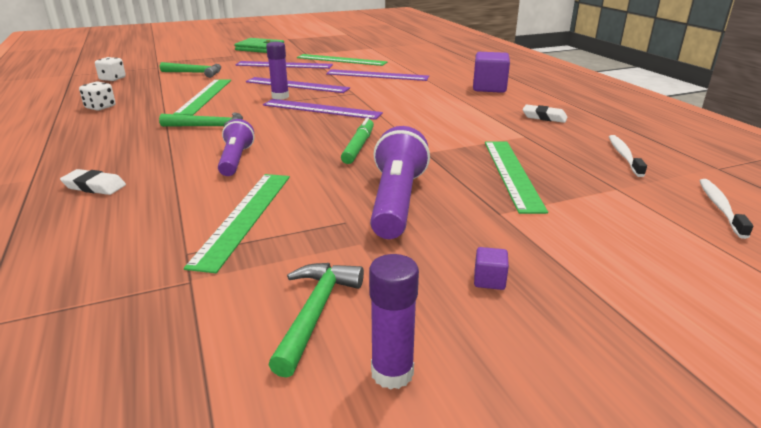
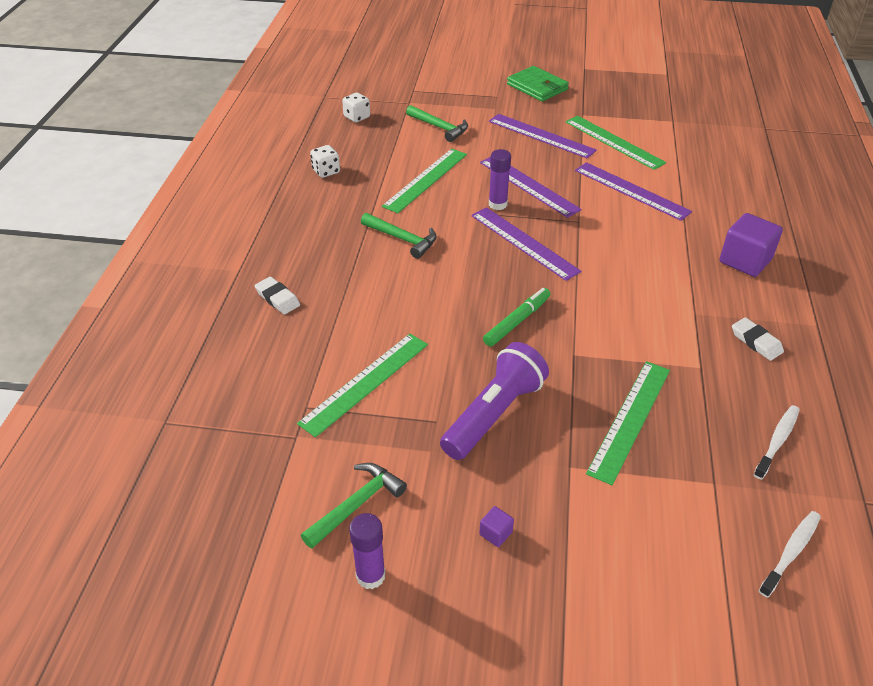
camera: 30 degrees right, 15 degrees up
purple flashlight [218,119,254,176] -> none

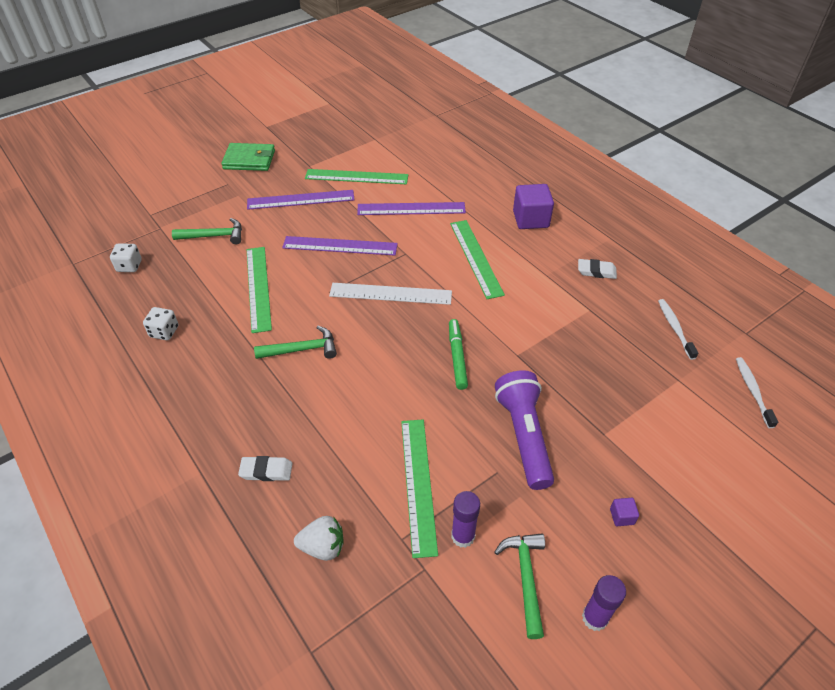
camera: 45 degrees left, 5 degrees up
purple ruler [471,207,582,281] -> white ruler [329,283,452,305]
purple glue stick [489,149,511,210] -> purple glue stick moved to [451,491,480,548]
green ruler [586,361,670,485] -> green ruler moved to [450,220,505,299]
none -> white strawberry [294,516,344,561]

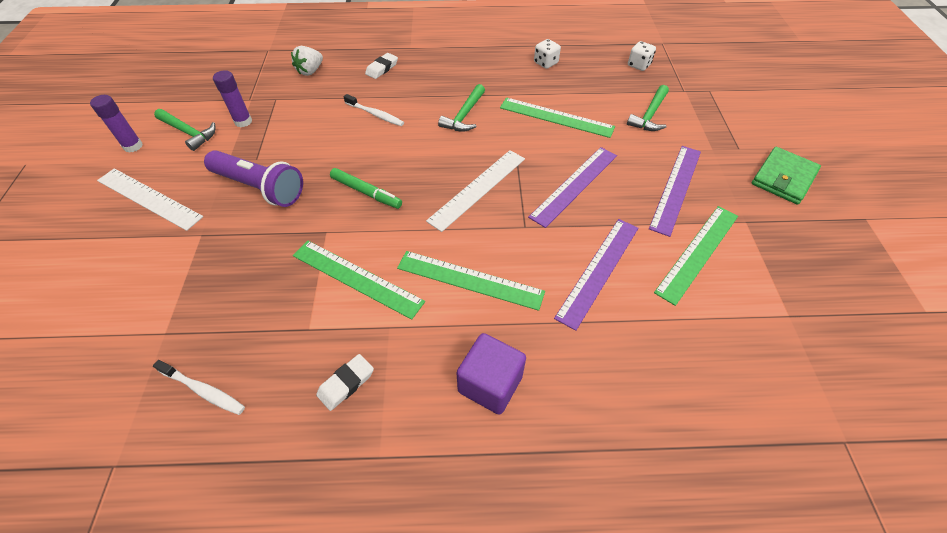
camera: 125 degrees right, 5 degrees up
green ruler [401,420,438,558] -> green ruler moved to [293,241,425,320]
purple cube [610,498,639,526] -> white ruler [97,168,203,231]
white toothbrush [736,357,778,428] -> white toothbrush moved to [344,94,404,126]

